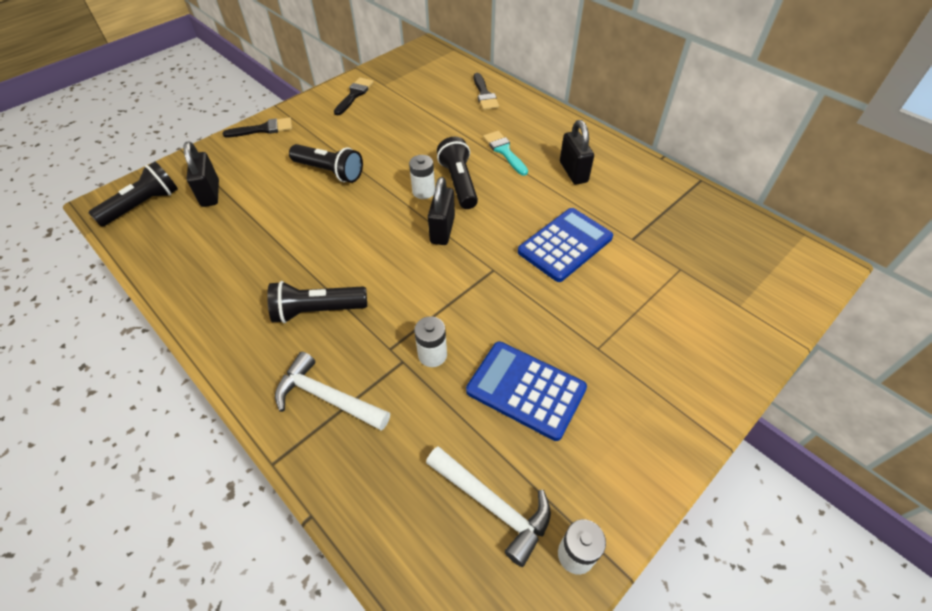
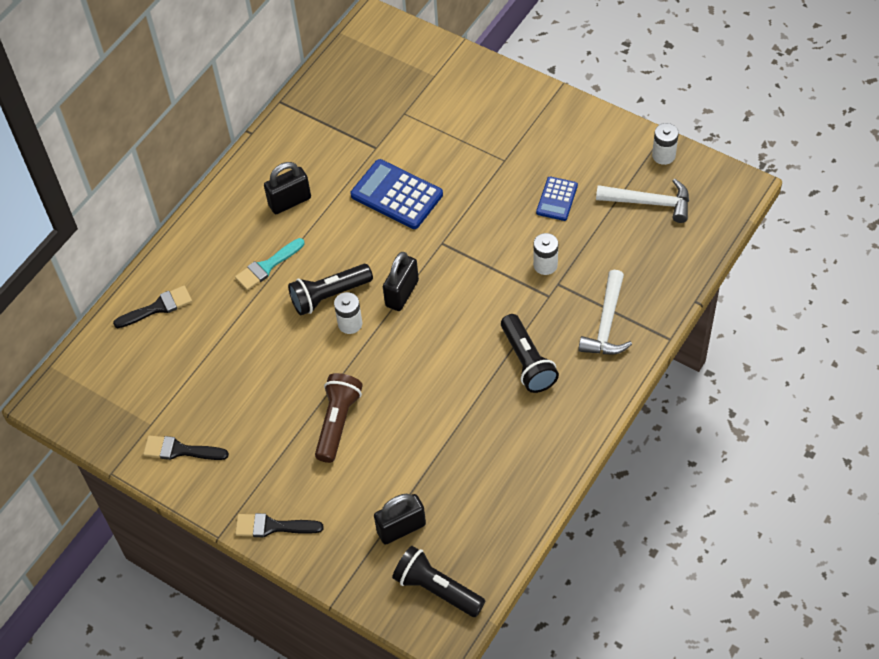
camera: 100 degrees left, 5 degrees up
black brush [223,117,292,137] -> black brush turned 60 degrees counterclockwise [235,513,324,537]
black flashlight [289,144,363,183] -> brown flashlight [315,373,363,463]
white hammer [426,446,551,567] -> white hammer turned 75 degrees clockwise [596,179,689,223]
black padlock [428,177,455,245] -> black padlock turned 60 degrees counterclockwise [383,252,419,311]
blue calculator [466,342,587,441] -> blue calculator [536,177,578,221], size x0.59

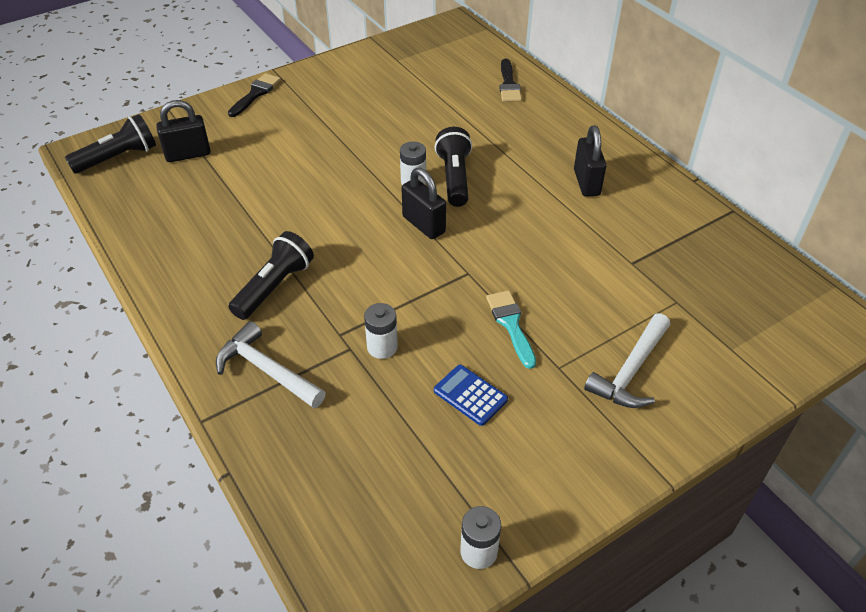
camera: 110 degrees right, 10 degrees down
black brush [143,435,229,460] -> none
turquoise brush [235,238,304,290] -> turquoise brush moved to [486,290,536,369]
brown flashlight [315,373,363,463] -> none
blue calculator [350,159,443,229] -> none
black padlock [374,494,426,545] -> black padlock turned 75 degrees clockwise [156,100,211,162]
black flashlight [501,314,559,393] -> black flashlight turned 120 degrees clockwise [228,231,314,320]
white hammer [596,179,689,223] -> white hammer moved to [584,313,670,408]

